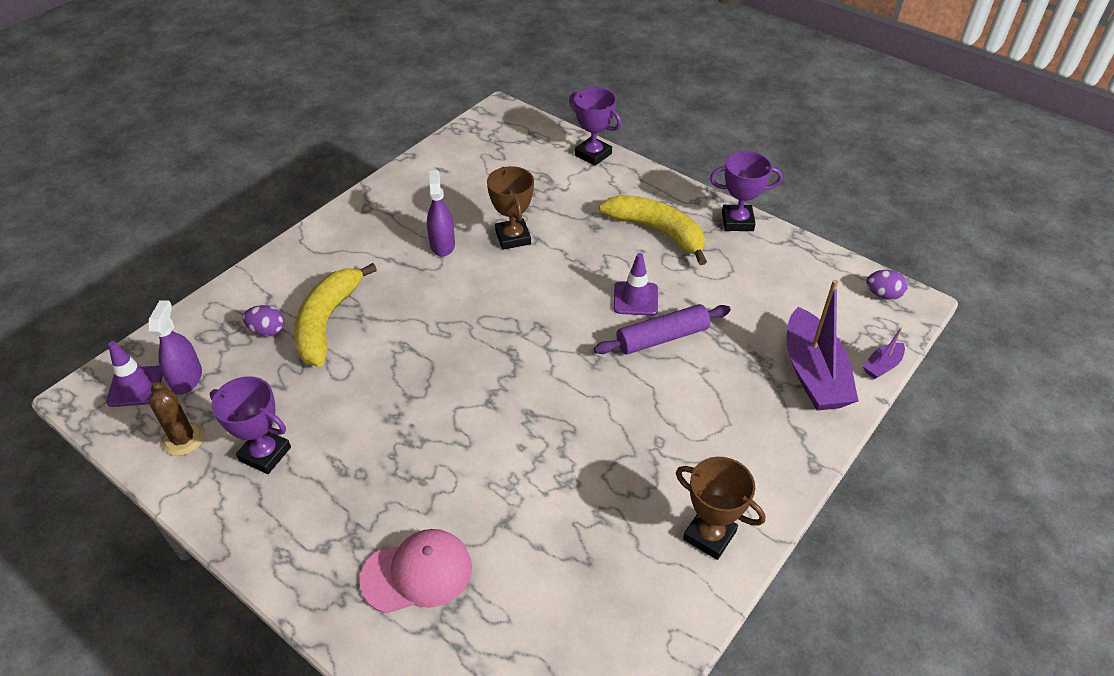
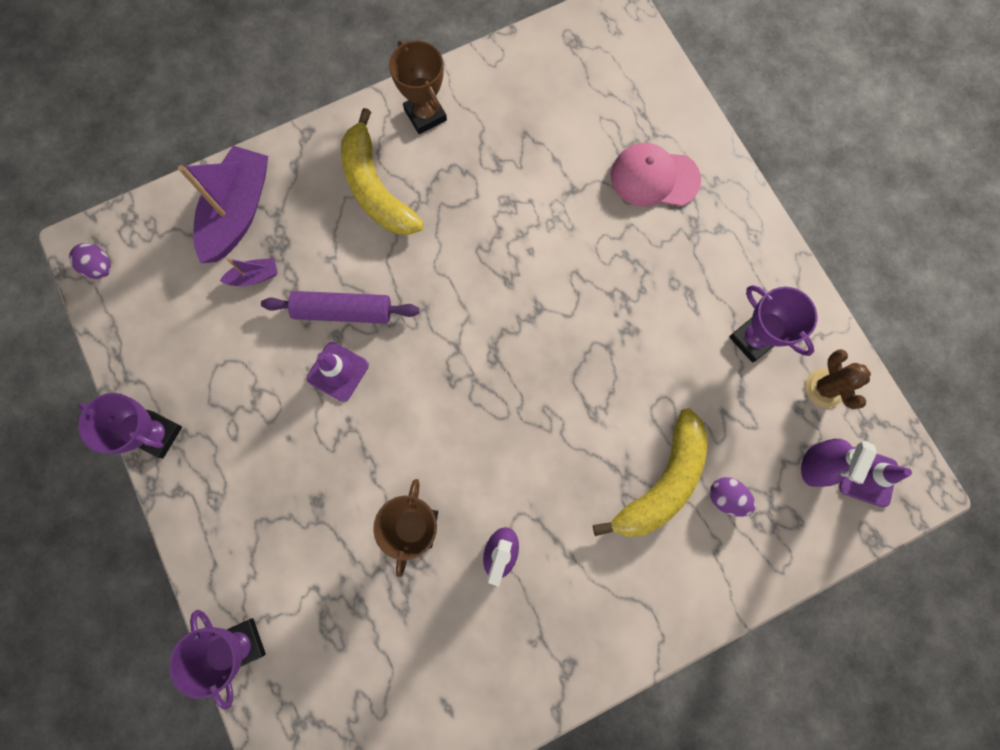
camera: 155 degrees left, 30 degrees up
yellow banana [599,195,707,265] -> yellow banana moved to [341,108,424,235]
purple boat [863,327,905,379] -> purple boat moved to [220,258,278,286]

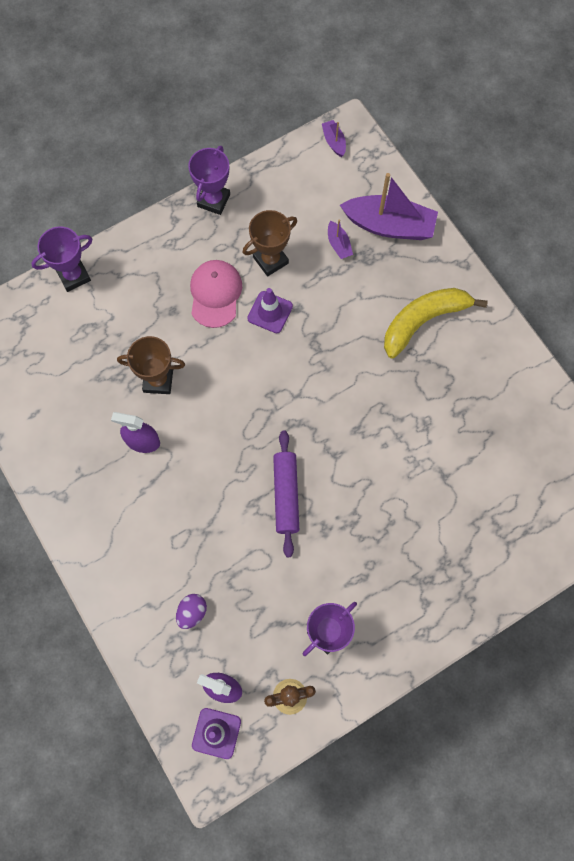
camera: 85 degrees right, 5 degrees down
purple egg [69,243,111,279] -> purple boat [322,120,346,157]
purple rolling pin [261,291,419,323] -> purple rolling pin moved to [273,430,299,557]
brown trophy [389,40,447,134] -> brown trophy moved to [242,210,297,276]
yellow banana [593,408,708,537] -> none
pink cap [611,143,701,206] -> pink cap moved to [190,260,242,328]

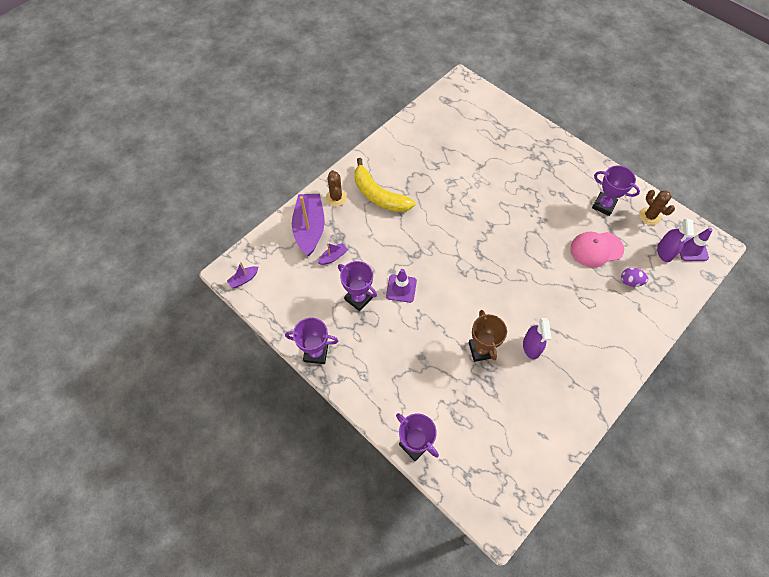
camera: 105 degrees left, 10 degrees down
pink cap [190,260,242,328] -> pink cap moved to [571,232,624,268]
brown trophy [242,210,297,276] -> purple trophy [338,261,377,311]
purple rolling pin [273,430,299,557] -> none
none -> brown cactus [326,170,347,206]

